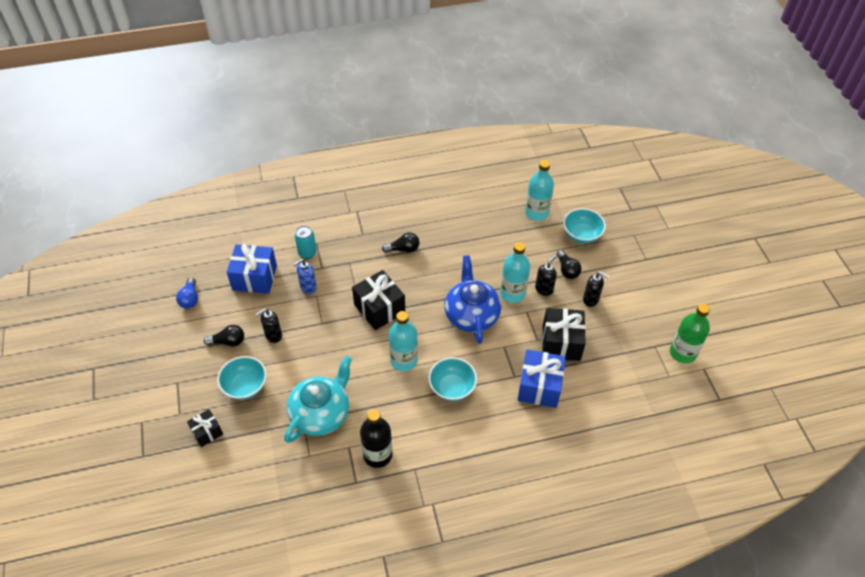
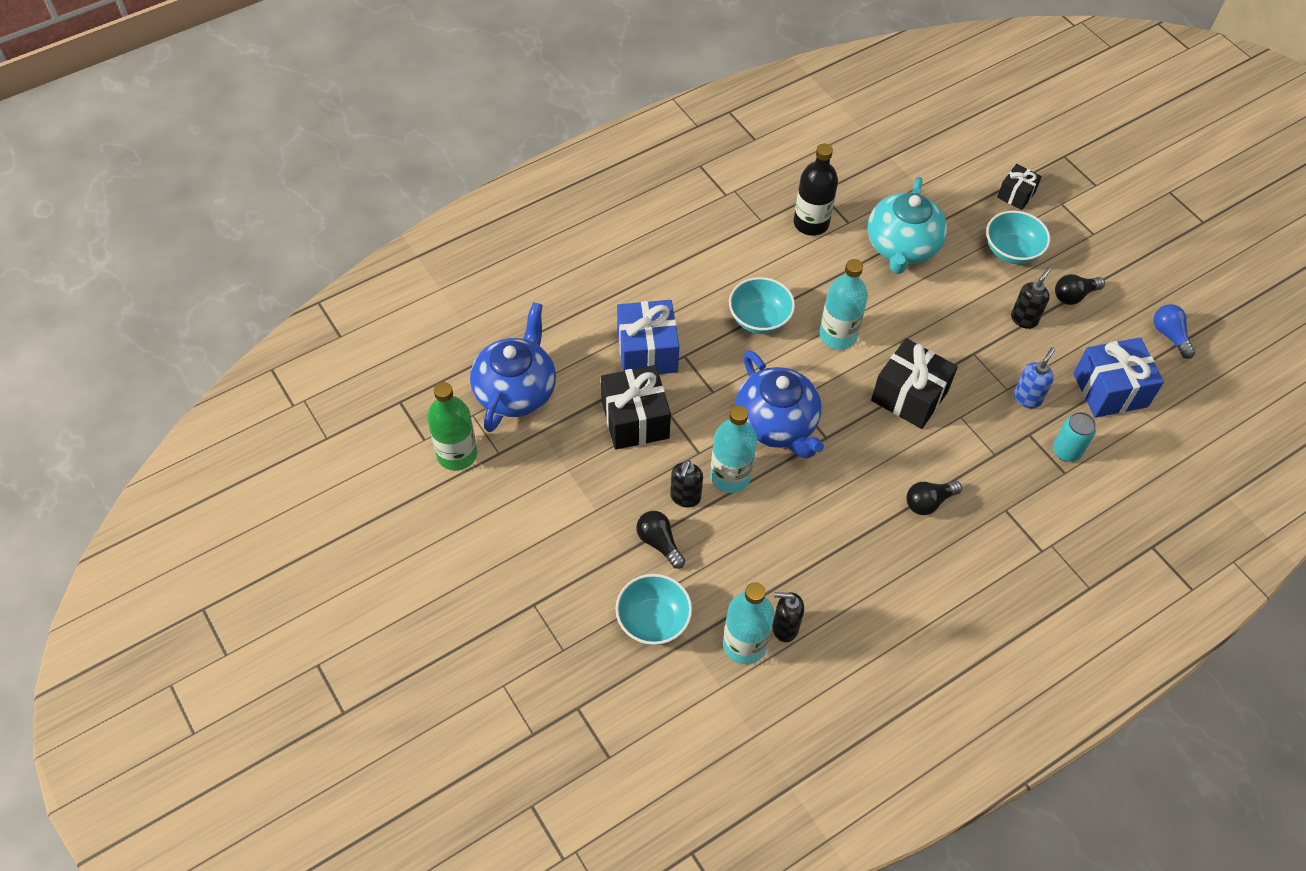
camera: 160 degrees right, 5 degrees up
black soap dispenser [583,271,609,307] -> black soap dispenser moved to [773,592,804,642]
none -> blue teapot [470,302,556,432]

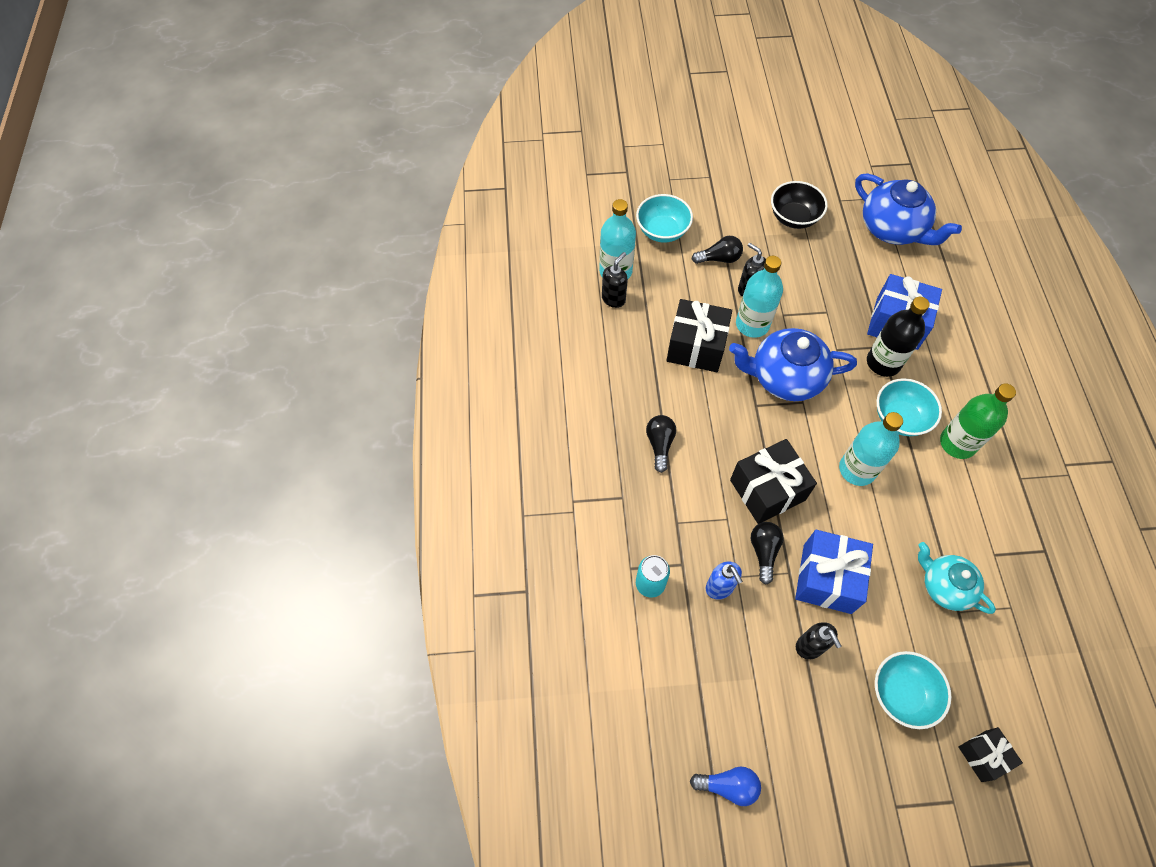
camera: 120 degrees right, 5 degrees up
green bottle [427,382,477,471] -> green bottle moved to [940,383,1016,459]
black gift [601,365,671,450] -> black gift moved to [666,299,732,372]
black bottle [794,144,838,236] -> black bottle moved to [867,297,930,377]
turquoise teapot [867,177,947,274] -> turquoise teapot [918,542,996,614], size x0.64
black light bulb [1055,274,1105,305] -> black light bulb moved to [751,522,783,584]
blue gift [1073,337,1164,418] -> blue gift moved to [795,530,873,614]
none -> black bowl [771,181,828,229]

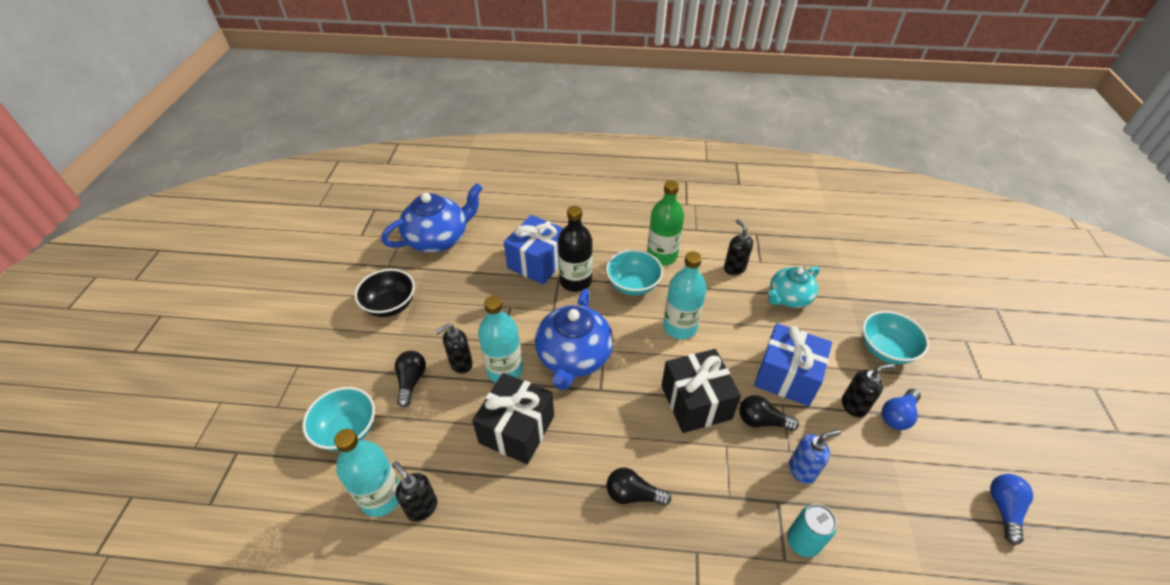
camera: 80 degrees left, 15 degrees down
black gift [959,727,1023,782] -> none
none -> black soap dispenser [724,219,753,275]
none -> blue light bulb [882,389,921,430]

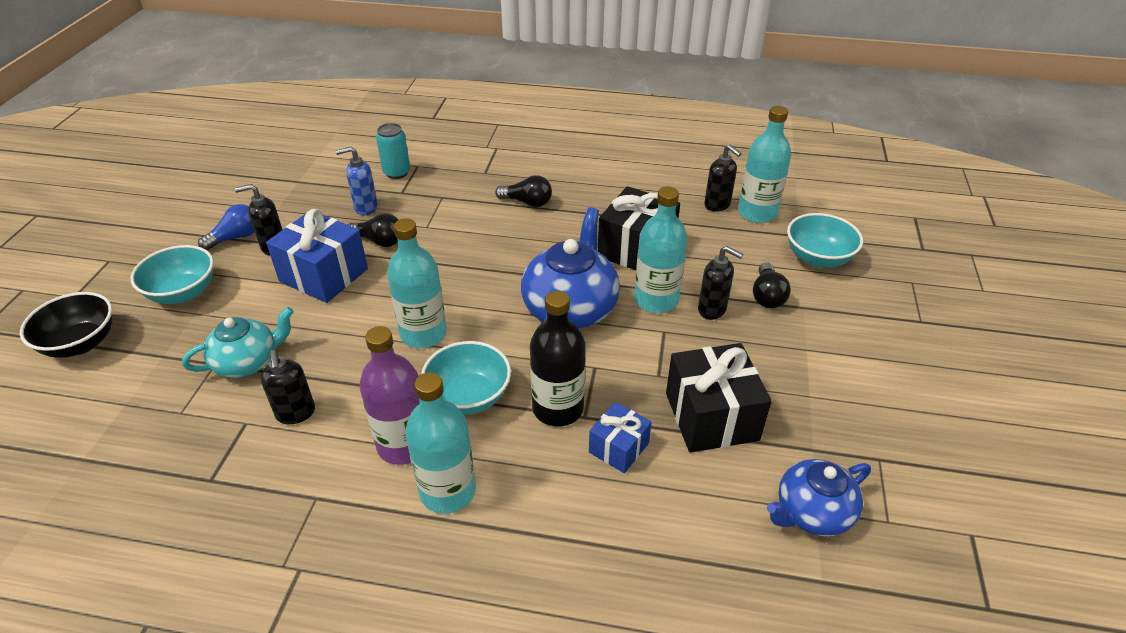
camera: 175 degrees left, 5 degrees down
black bowl [355,269,415,317] -> black bowl moved to [20,292,112,358]
blue teapot [381,183,483,253] -> blue teapot [767,459,871,536], size x0.64
black soap dispenser [435,324,473,374] -> black soap dispenser turned 60 degrees clockwise [698,246,743,320]
blue gift [504,215,563,285] -> blue gift [589,402,651,473], size x0.57
green bottle [647,180,684,266] -> purple bottle [360,326,420,465]
black gift [661,349,741,433] -> black gift moved to [666,343,772,453]
blue light bulb [990,474,1033,545] -> none
none -> turquoise bottle [405,372,476,513]

